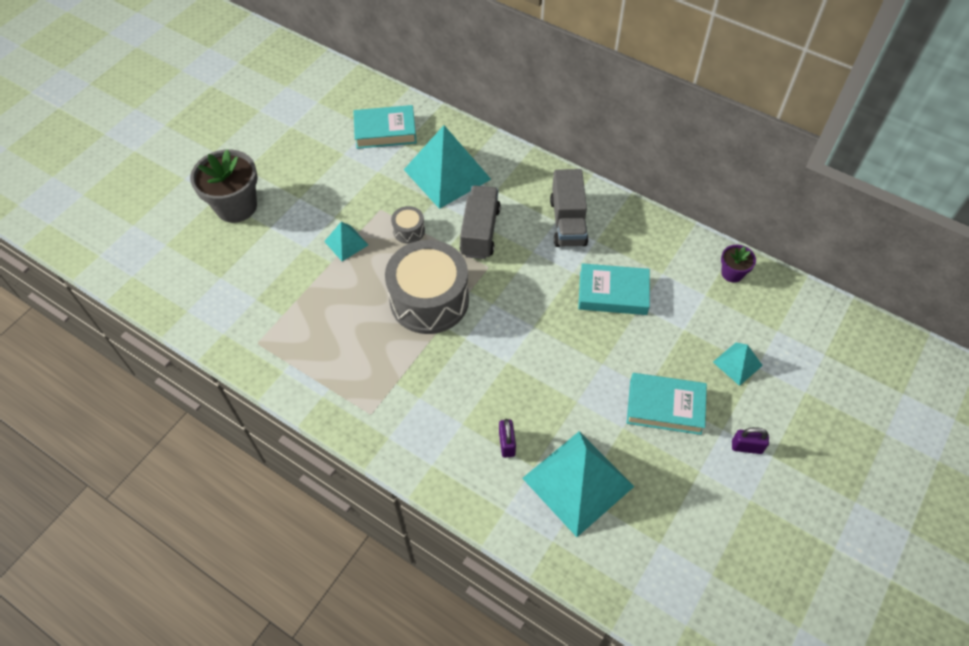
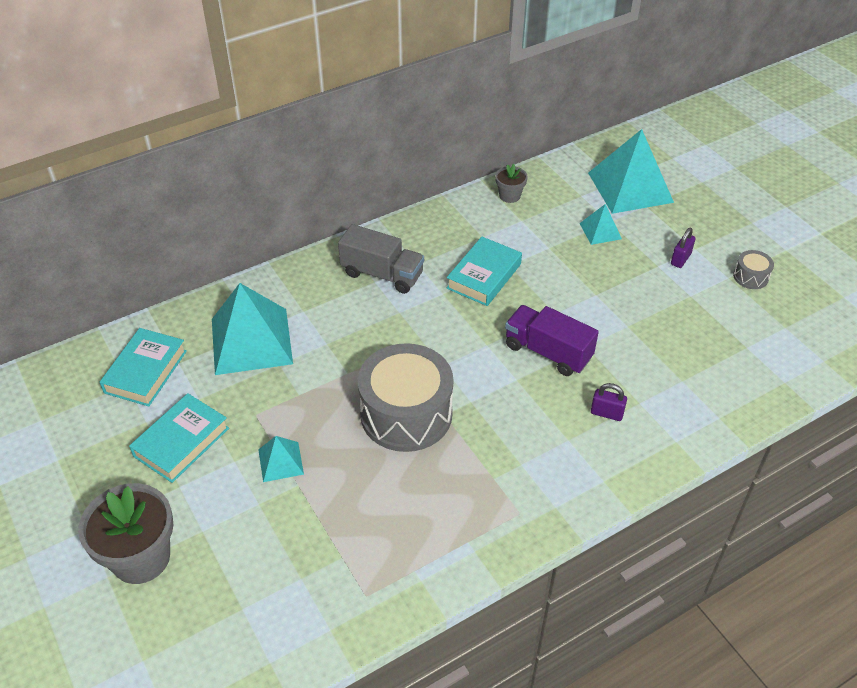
camera: 65 degrees left, 10 degrees down
grey drum [391,206,425,244] -> grey drum moved to [733,250,774,289]
grey truck [460,185,501,259] -> none
turquoise pyramid [522,431,634,537] -> turquoise pyramid moved to [588,129,674,214]
turquoise book [627,373,707,435] -> turquoise book moved to [129,393,229,483]
purple flower pot [721,245,756,283] -> grey flower pot [495,164,528,203]
none -> purple truck [505,305,599,376]

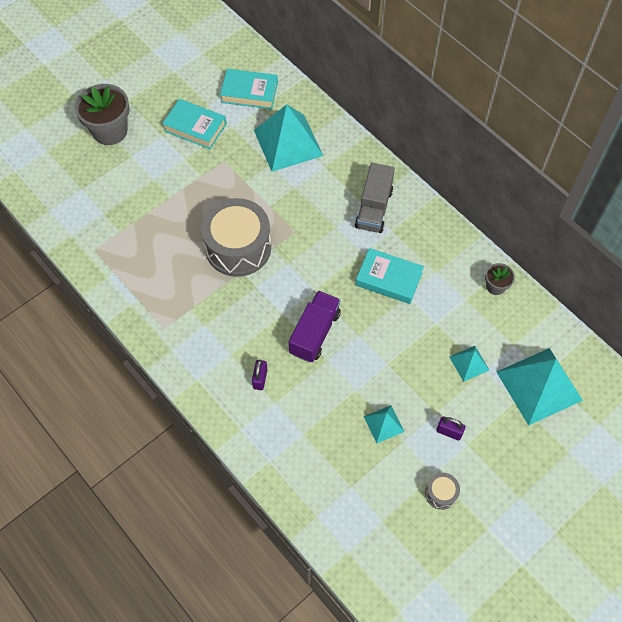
camera: 80 degrees right, 15 degrees up
turquoise pyramid [258,436,304,482] -> turquoise pyramid moved to [364,405,404,443]

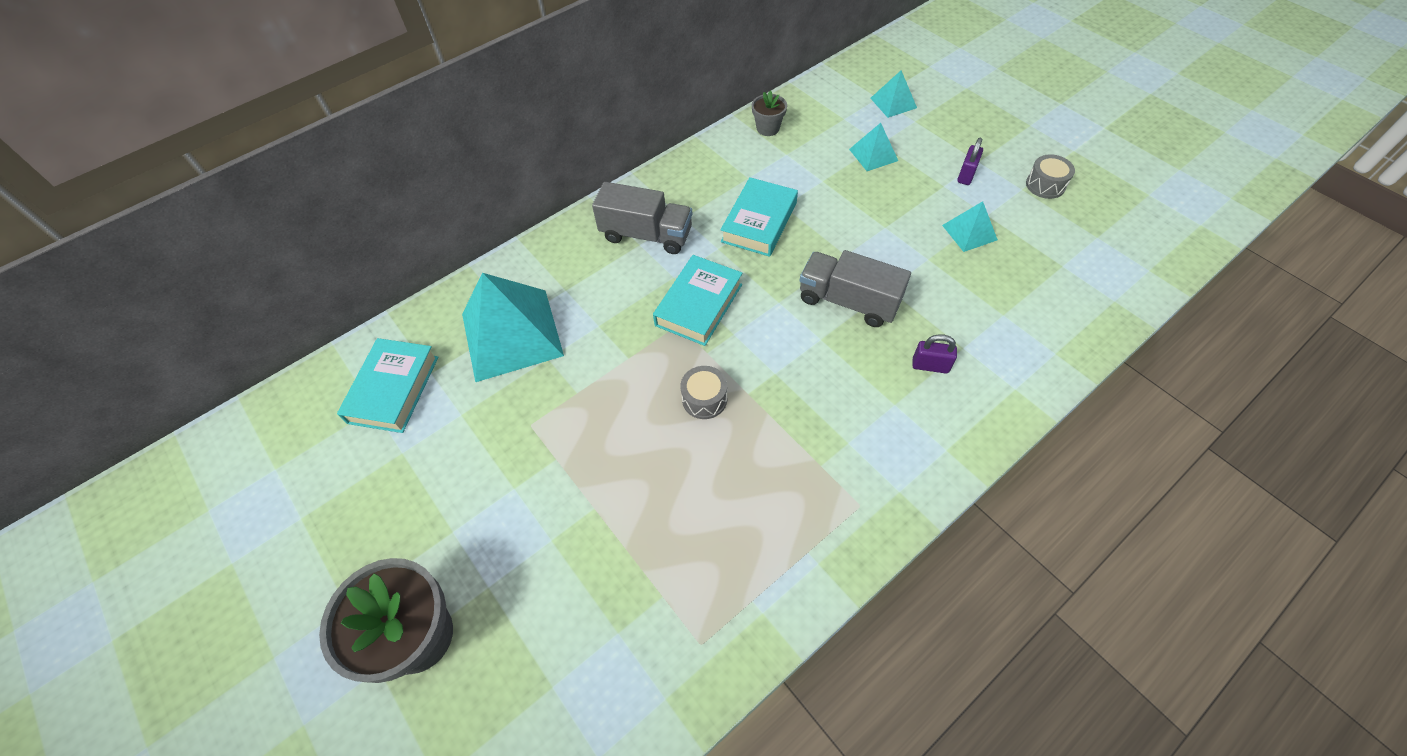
camera: 85 degrees left, 5 degrees down
turquoise book [162,99,227,149] -> turquoise book moved to [653,255,742,346]
grey drum [201,198,271,277] -> grey drum [680,366,727,419], size x0.43
purple truck [289,291,341,362] -> grey truck [799,250,911,327]
turquoise pyramid [497,348,583,426] -> turquoise pyramid [870,70,917,118], size x0.48

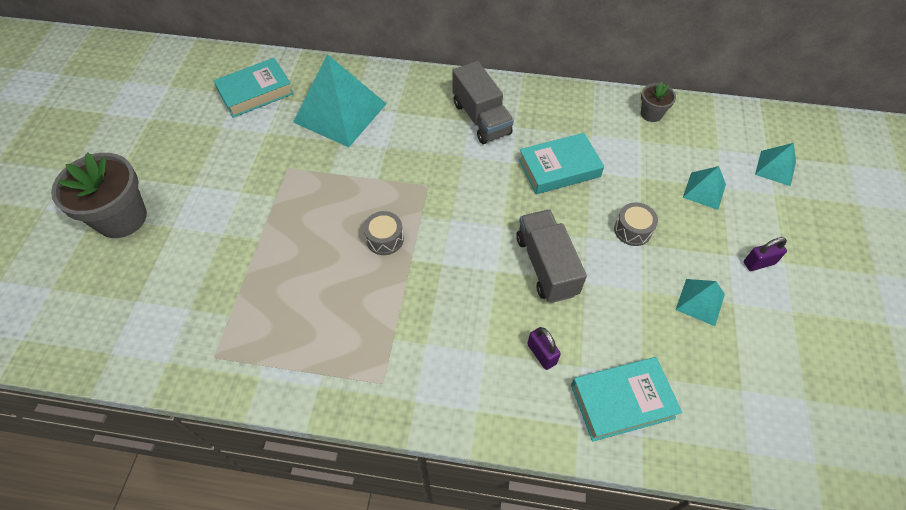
camera: 45 degrees right, 0 degrees up
turquoise book [653,255,742,346] -> turquoise book moved to [571,357,682,442]
grey drum [1026,154,1075,199] -> grey drum moved to [614,202,658,246]

